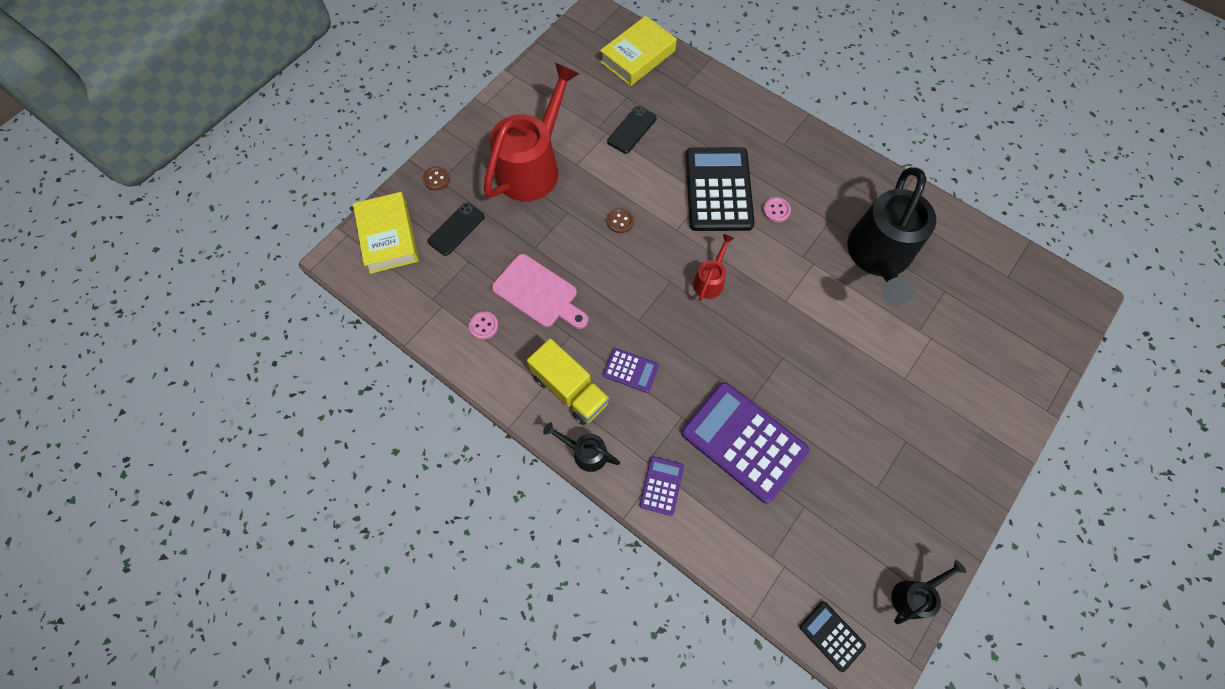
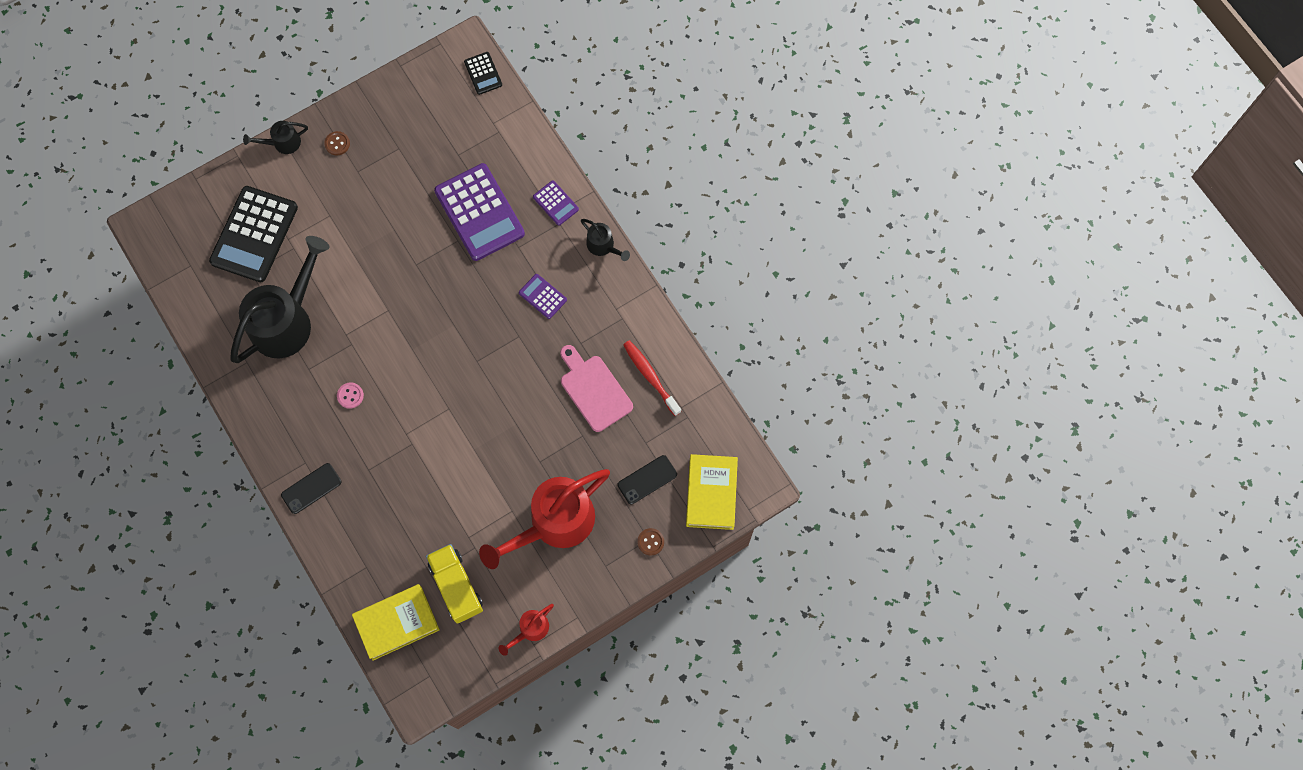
camera: 160 degrees left, 5 degrees up
pink button [469,311,498,340] -> red toothbrush [623,340,681,416]
yellow truck [527,338,610,425] -> yellow truck moved to [426,544,483,624]
black phone [607,106,657,154] -> black phone moved to [281,463,341,514]
brown button [607,208,634,233] -> brown button moved to [324,131,350,156]
purple calculator [639,456,684,516] -> purple calculator turned 75 degrees counterclockwise [533,181,579,226]
black calculator [686,147,755,231] -> black calculator moved to [209,186,298,282]
red watering can [693,234,734,301] -> red watering can moved to [498,604,554,656]
black watering can [891,560,967,624] -> black watering can moved to [243,121,308,154]

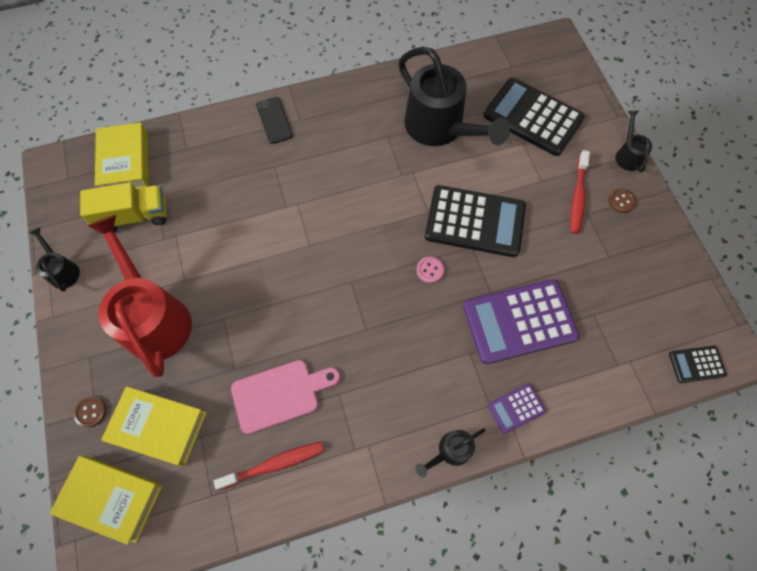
camera: 105 degrees right, 5 degrees down
pink button [337,382,364,409] -> pink button moved to [417,257,444,283]
red watering can [498,604,554,656] -> black watering can [29,227,80,292]
purple calculator [519,274,567,319] -> none
black phone [618,455,677,504] -> yellow book [101,386,206,466]
none -> black calculator [425,185,526,257]
none -> red toothbrush [570,150,590,234]

